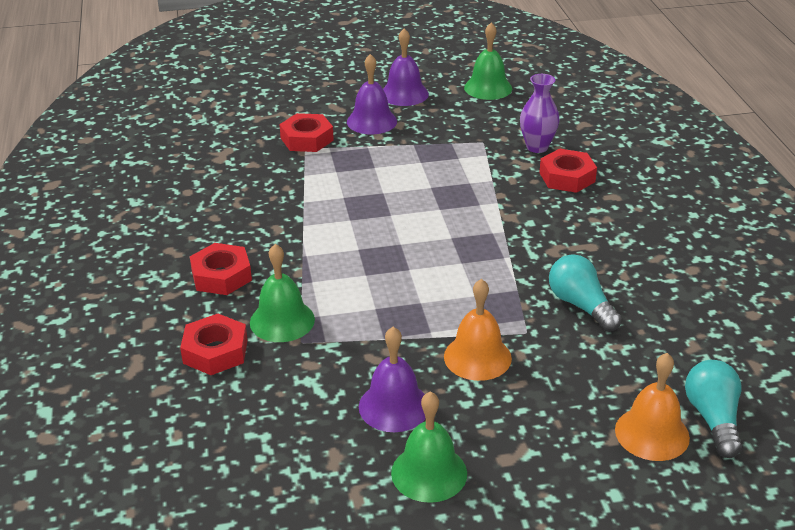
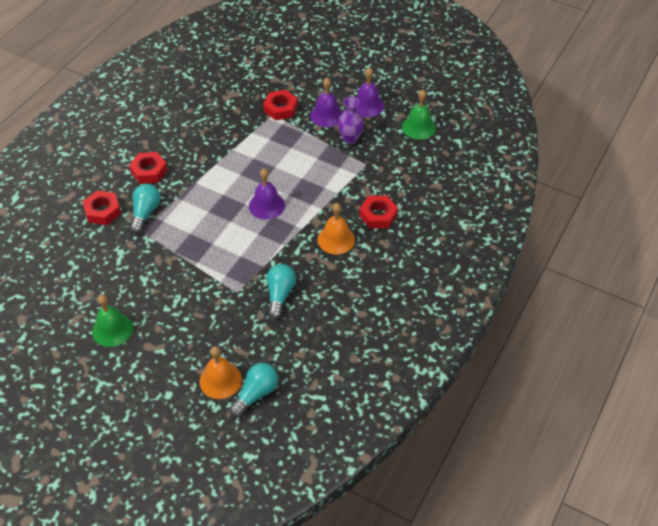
camera: 40 degrees right, 15 degrees up
green bell [250,244,315,342] -> turquoise light bulb [130,184,161,234]
purple bell [359,327,426,432] -> purple bell moved to [249,169,285,220]
orange bell [444,279,512,381] -> orange bell moved to [318,203,355,254]
purple vase [520,74,559,153] -> purple vase moved to [338,96,364,144]

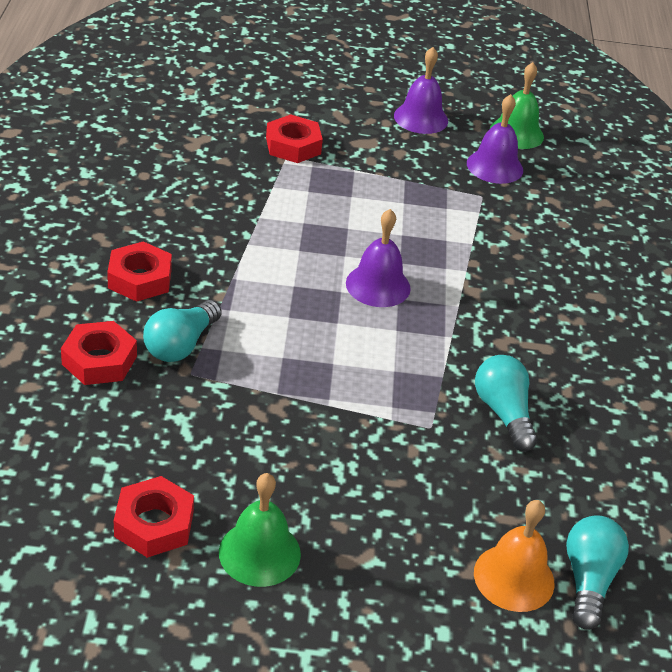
camera: 30 degrees left, 10 degrees down
turquoise light bulb [130,184,161,234] -> turquoise light bulb turned 135 degrees counterclockwise [143,300,222,362]
purple bell [310,78,343,127] -> purple bell moved to [467,94,523,184]
orange bell [318,203,355,254] -> none
purple vase [338,96,364,144] -> none
red nut [359,196,398,229] -> red nut moved to [114,476,194,558]

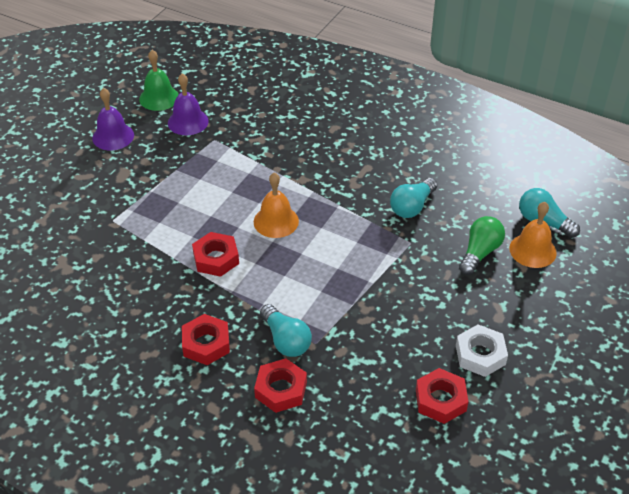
camera: 60 degrees left, 5 degrees up
green bell [219,473,301,587] -> white nut [456,324,508,377]
red nut [266,114,323,163] -> red nut moved to [192,232,239,277]
purple bell [346,209,411,307] -> orange bell [254,173,299,238]
turquoise light bulb [475,355,537,451] -> turquoise light bulb turned 60 degrees counterclockwise [390,178,437,218]
none -> green light bulb [459,216,505,275]

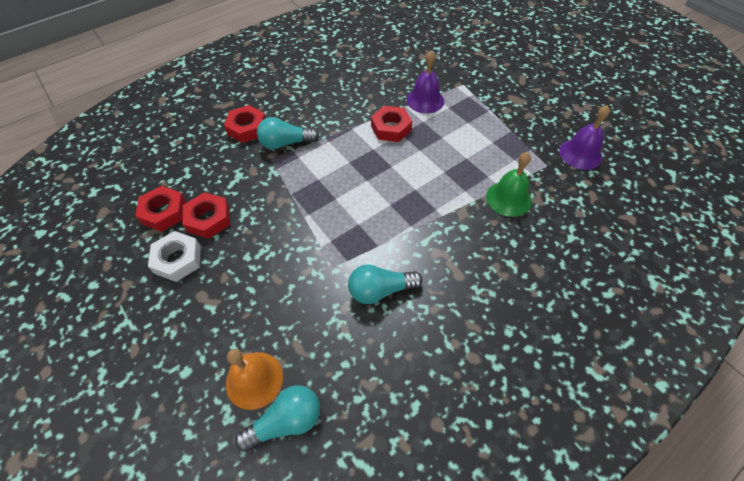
camera: 115 degrees right, 10 degrees up
purple bell [92,88,134,150] -> purple bell moved to [407,51,444,113]
green bell [139,50,179,111] -> green bell moved to [486,152,531,217]
red nut [182,314,230,365] -> red nut moved to [183,192,230,239]
orange bell [254,173,299,238] -> none
turquoise light bulb [390,178,437,218] -> turquoise light bulb turned 75 degrees counterclockwise [348,264,423,304]
green light bulb [459,216,505,275] -> none

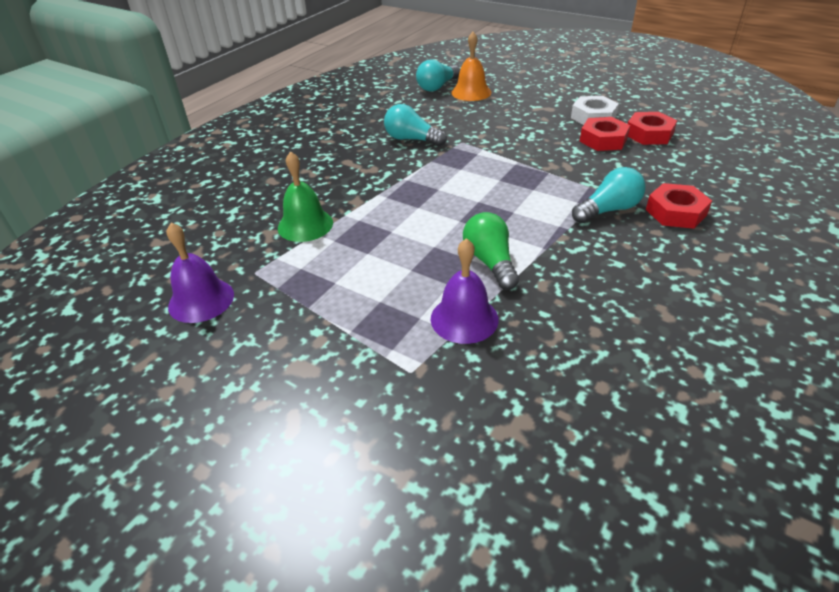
camera: 160 degrees right, 15 degrees down
turquoise light bulb [348,264,423,304] -> turquoise light bulb turned 120 degrees counterclockwise [384,104,447,146]
red nut [371,106,412,142] -> green light bulb [463,212,519,290]

